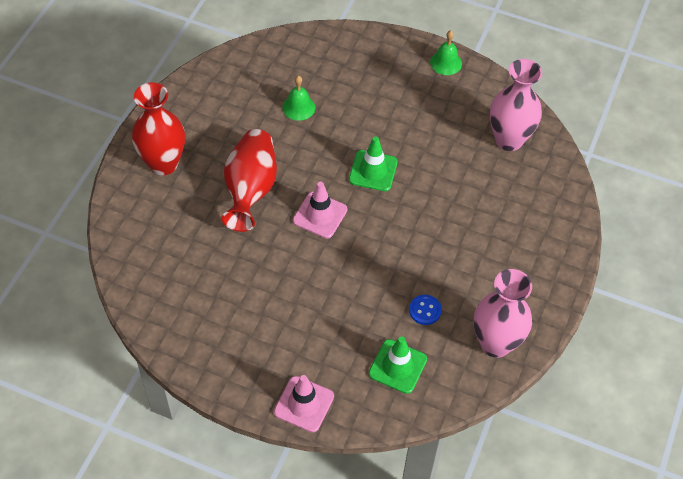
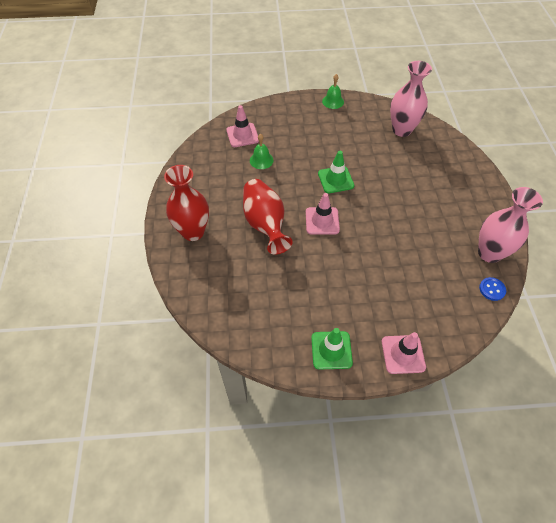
camera: 25 degrees left, 0 degrees up
green traffic cone [369,336,427,394] -> green traffic cone moved to [311,328,353,370]
blue button [409,295,442,325] -> blue button moved to [479,277,506,301]
none -> pink traffic cone [226,105,259,147]

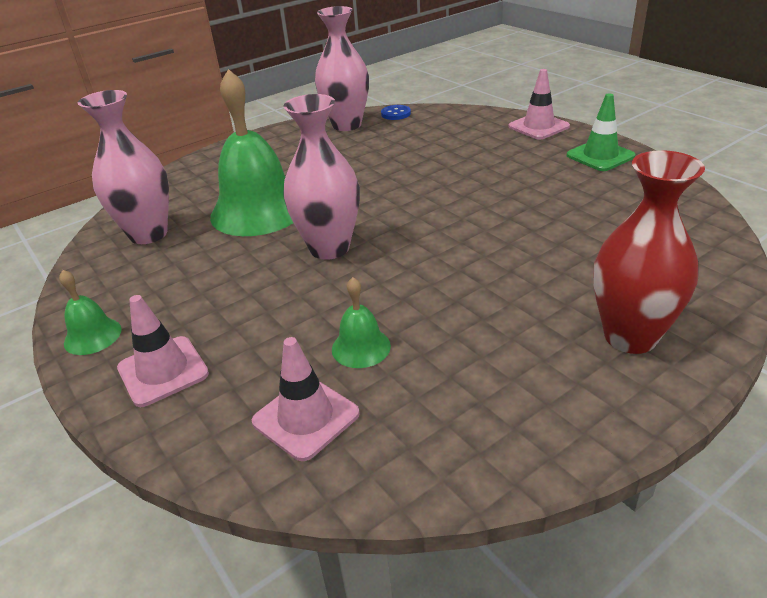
camera: 120 degrees left, 20 degrees down
red vase [243,179,293,255] -> none
pink traffic cone [306,193,340,235] -> pink traffic cone moved to [117,295,209,407]
green traffic cone [318,151,354,193] -> pink vase [283,94,360,260]
none -> green bell [210,69,293,236]

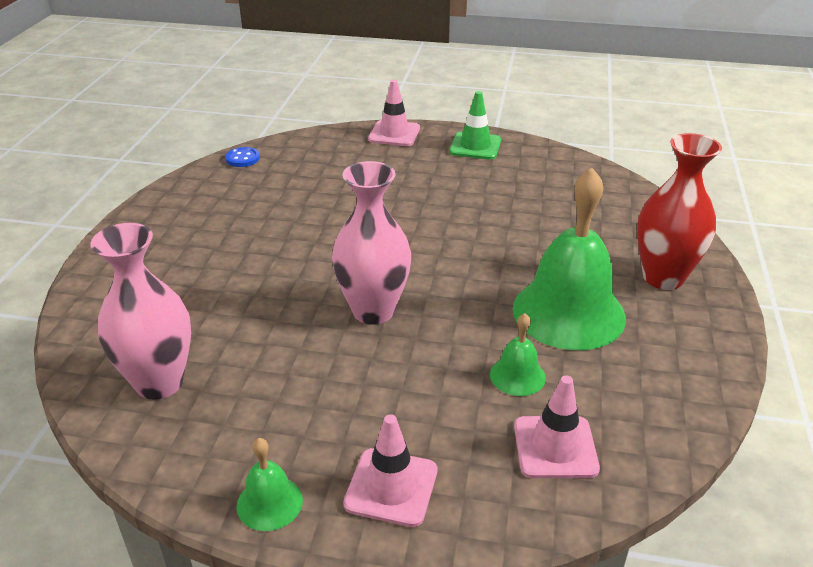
camera: 45 degrees left, 0 degrees up
green bell [210,69,293,236] -> green bell moved to [513,168,626,350]
pink vase [315,6,369,131] -> none

